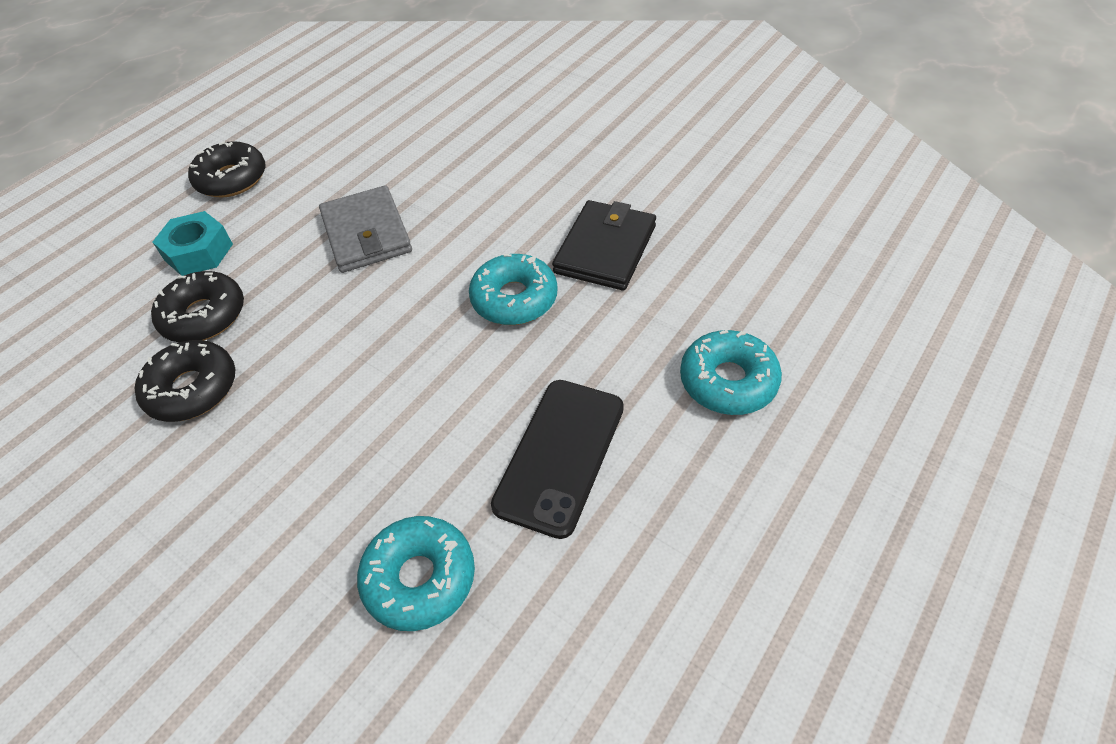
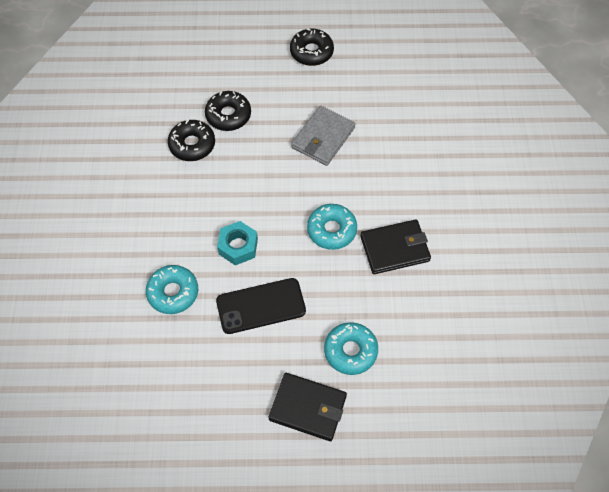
camera: 50 degrees right, 10 degrees up
turquoise nut [152,211,233,276] -> turquoise nut moved to [217,221,258,265]
none -> black wallet [269,373,347,441]

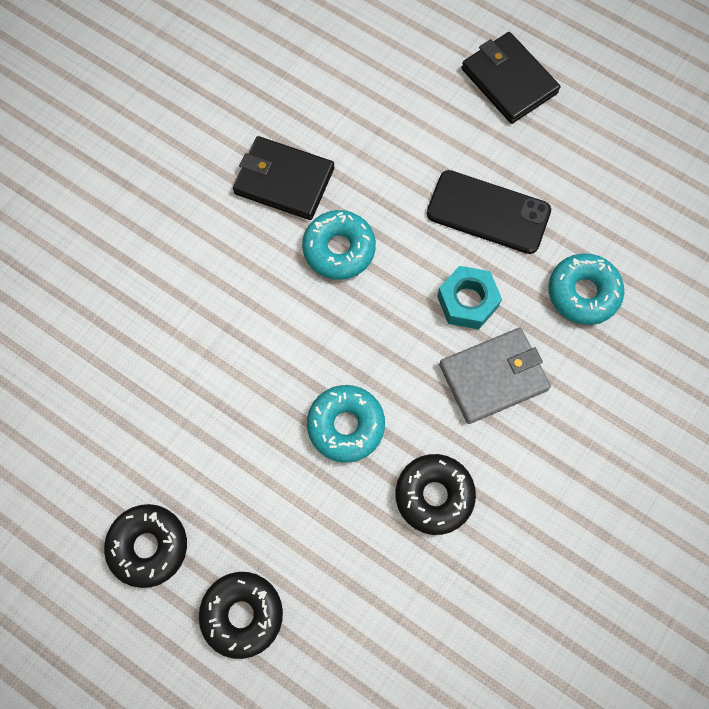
camera: 145 degrees left, 10 degrees up
black donut [205,91,251,131] -> black donut moved to [199,572,283,659]
grey wallet [291,106,355,166] -> grey wallet moved to [439,328,551,424]
turquoise donut [324,322,378,375] -> turquoise donut moved to [307,385,385,462]

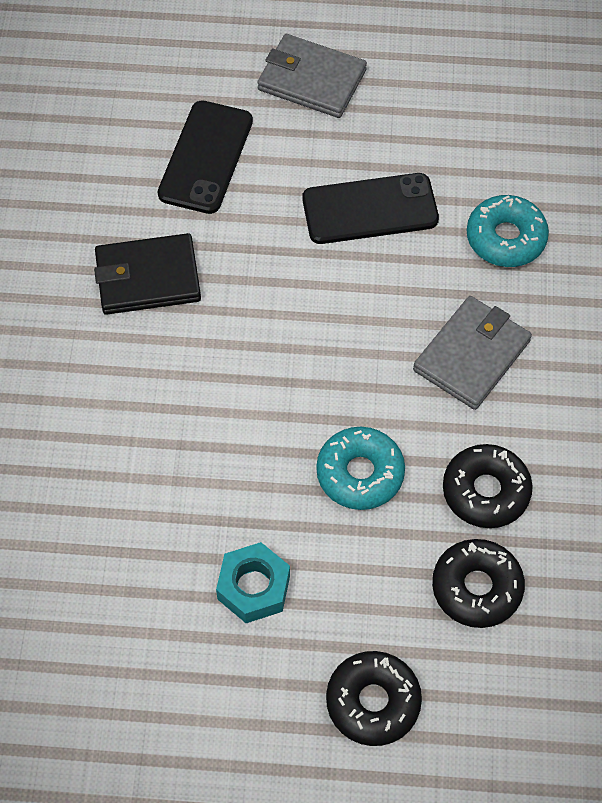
camera: 30 degrees left, 10 degrees down
black donut [104,504,187,588] -> black donut moved to [432,539,525,628]
turquoise donut [302,210,376,280] -> none
turquoise nut [437,266,502,329] -> turquoise nut moved to [216,542,290,623]
black wallet [461,32,560,124] -> grey wallet [257,34,367,118]
none -> black phone [157,100,253,214]

